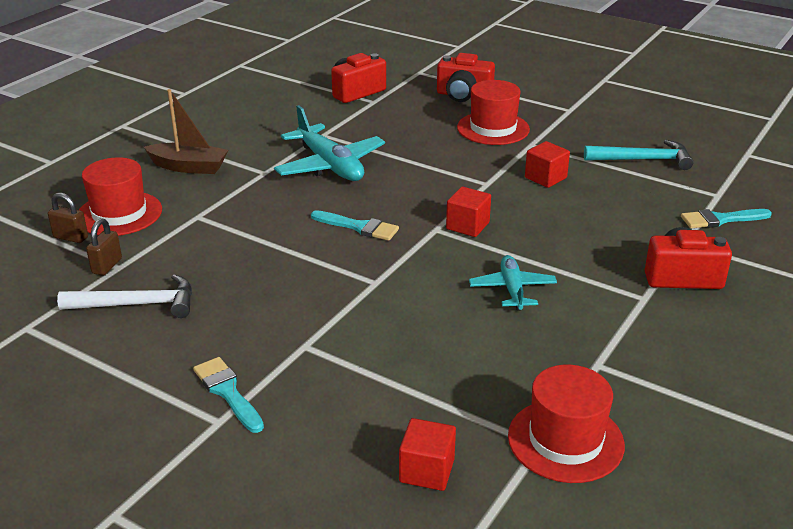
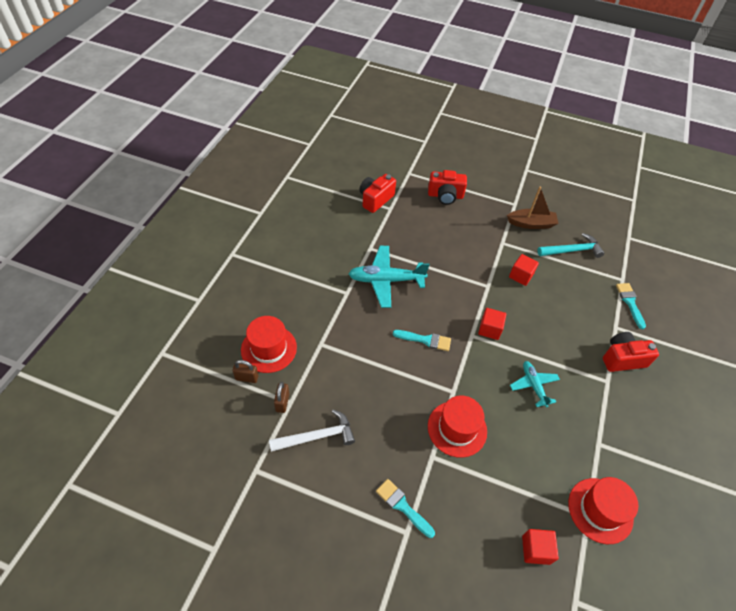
camera: 15 degrees left, 20 degrees up
brown boat [144,89,228,174] -> brown boat moved to [507,187,559,229]
turquoise plane [274,105,385,181] -> turquoise plane turned 135 degrees clockwise [348,246,430,308]
red hat [457,80,530,145] -> red hat moved to [428,396,487,458]
turquoise brush [681,209,772,228] -> turquoise brush turned 105 degrees clockwise [616,283,646,329]

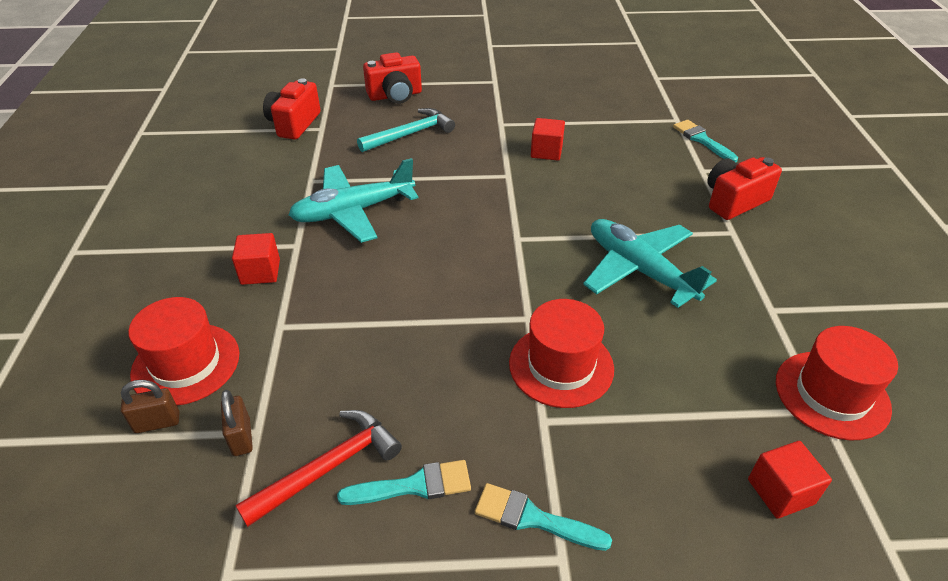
camera: 20 degrees left, 10 degrees down
white hammer [269,410,355,452] -> red hammer [235,410,402,527]
turquoise brush [393,330,451,351] -> turquoise brush moved to [337,460,471,505]
red cube [478,308,506,340] -> red cube moved to [232,233,280,285]
brown boat [507,187,559,229] -> none
turquoise plane [510,361,560,407] -> turquoise plane [583,219,717,308], size x1.68
turquoise hammer [537,233,604,258] -> turquoise hammer moved to [357,108,455,152]

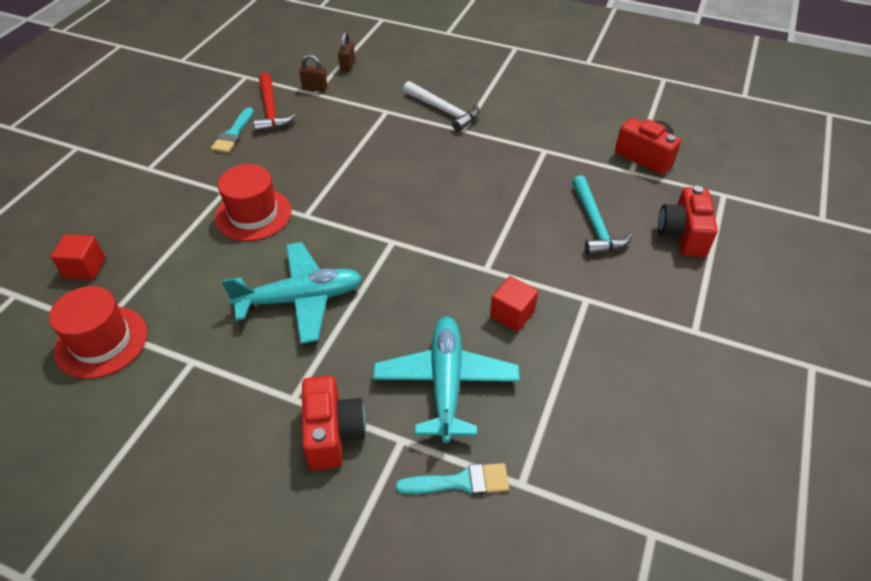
camera: 115 degrees right, 5 degrees up
red hat [128,297,239,406] -> none
red cube [232,233,280,285] -> white hammer [403,81,480,132]
turquoise plane [288,158,418,243] -> turquoise plane moved to [373,317,520,443]
turquoise brush [475,483,612,551] -> none

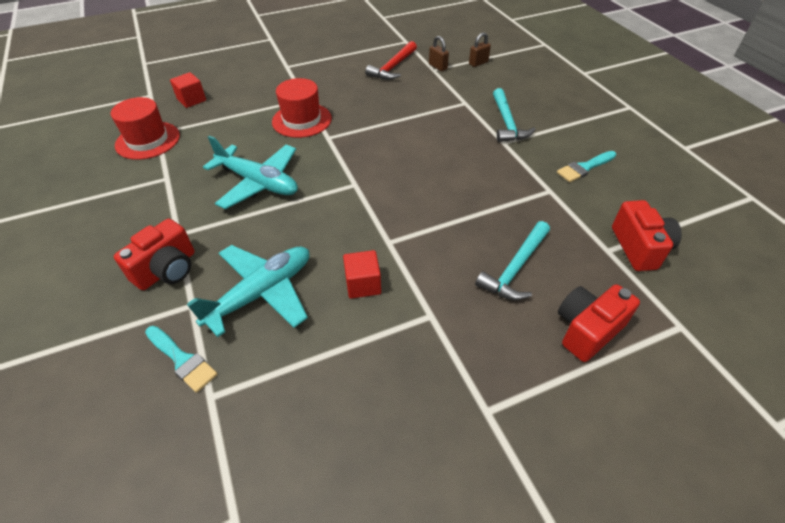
camera: 45 degrees right, 0 degrees up
turquoise brush [211,107,254,153] -> turquoise brush moved to [557,151,616,182]
white hammer [403,81,480,132] -> turquoise hammer [493,88,536,142]

